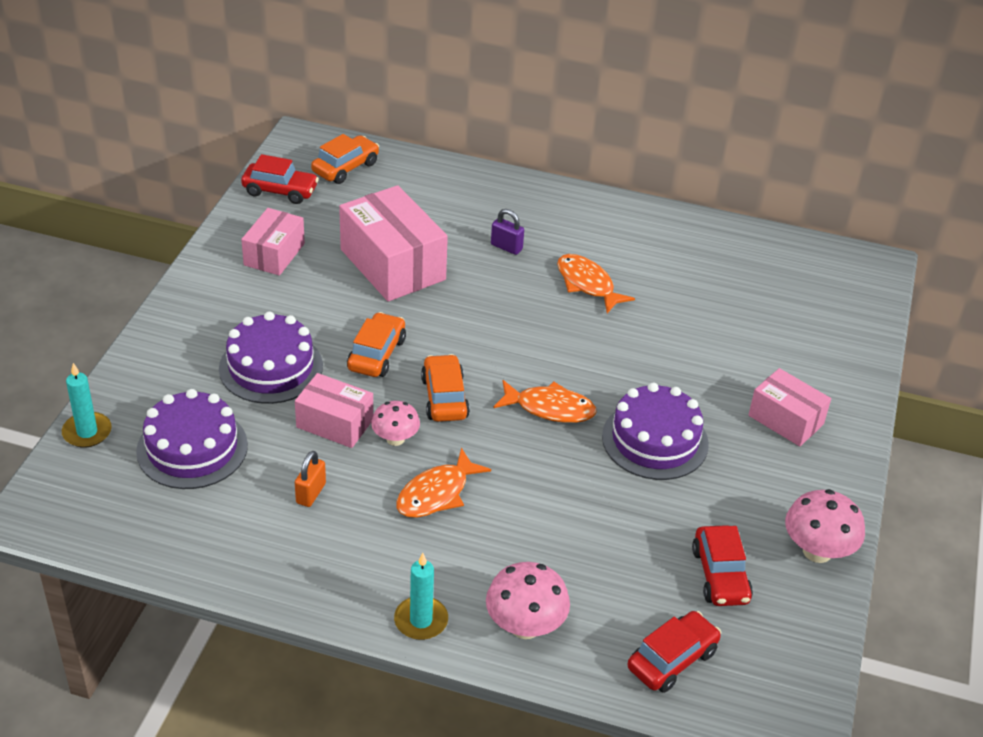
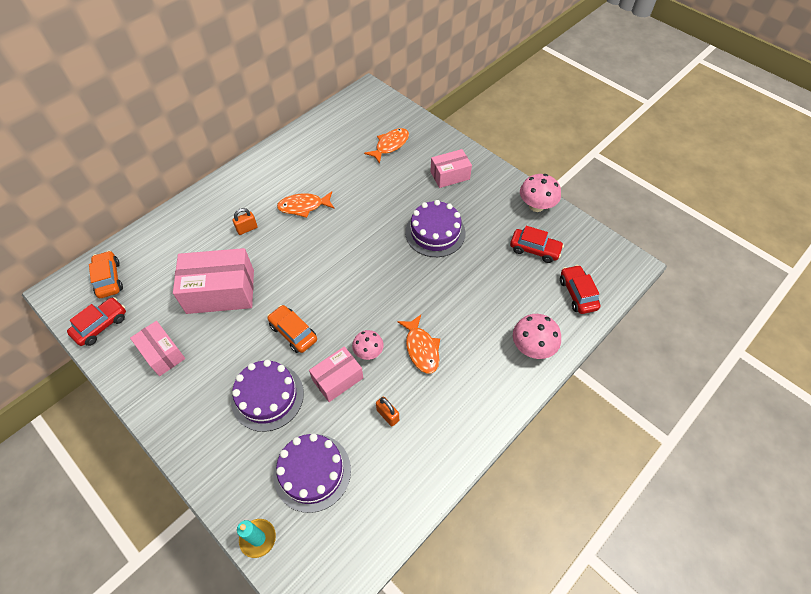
camera: 60 degrees left, 15 degrees up
turquoise candle [394,553,448,640] -> none
orange car [421,354,470,422] -> none
purple padlock [491,209,524,255] -> orange padlock [232,208,258,235]
orange fish [493,380,597,423] -> orange fish moved to [364,128,409,164]

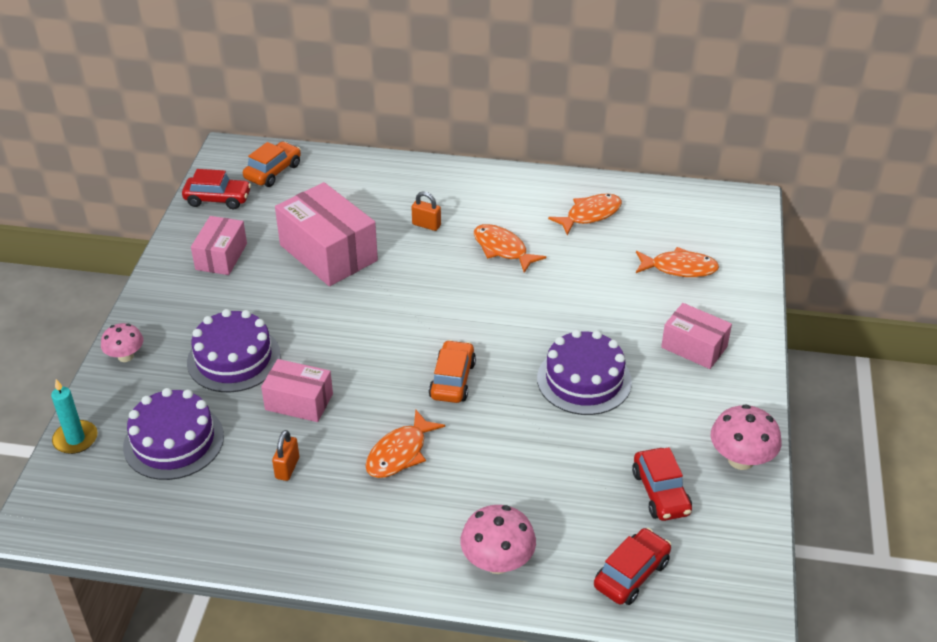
camera: 55 degrees right, 15 degrees down
orange car [267,305,317,353] -> orange car moved to [429,340,476,403]
pink mushroom [352,330,384,360] -> pink mushroom moved to [101,323,143,362]
none -> orange fish [548,194,622,235]

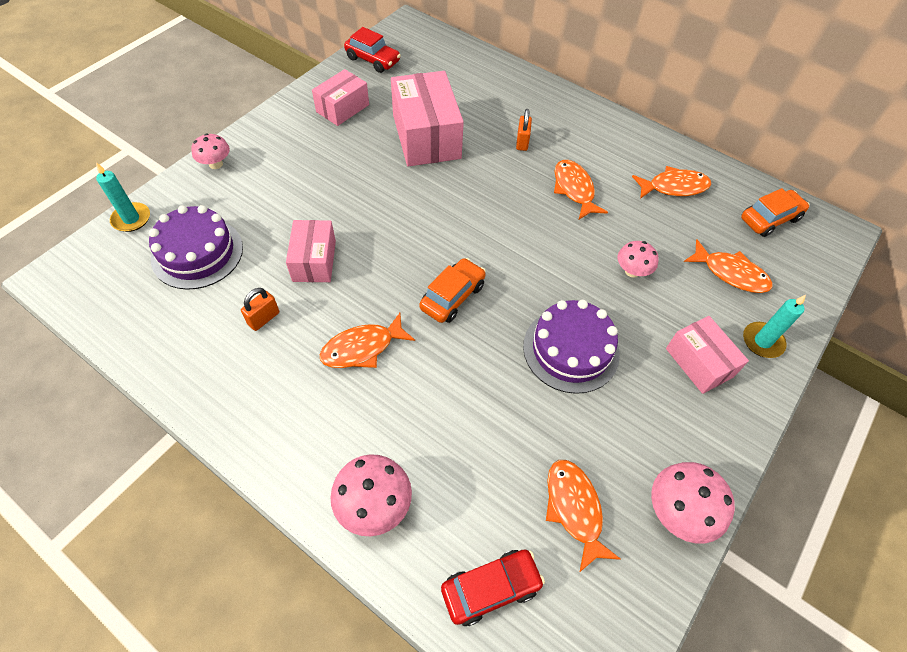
camera: 25 degrees right, 15 degrees up
purple cake [187,309,281,392] -> none
orange car [243,142,301,187] -> orange car moved to [741,188,810,237]
pink box [261,359,333,422] -> pink box turned 45 degrees clockwise [286,220,336,282]
orange padlock [412,191,441,231] -> orange padlock turned 45 degrees clockwise [516,109,532,151]
red car [632,447,692,521] -> orange fish [546,460,621,573]
none -> pink mushroom [618,241,659,278]
none -> turquoise candle [743,295,806,358]

